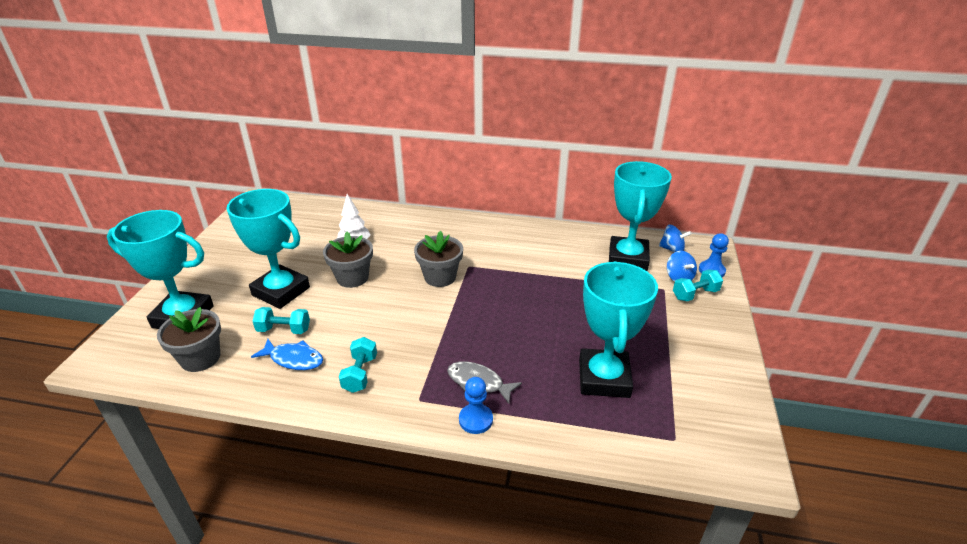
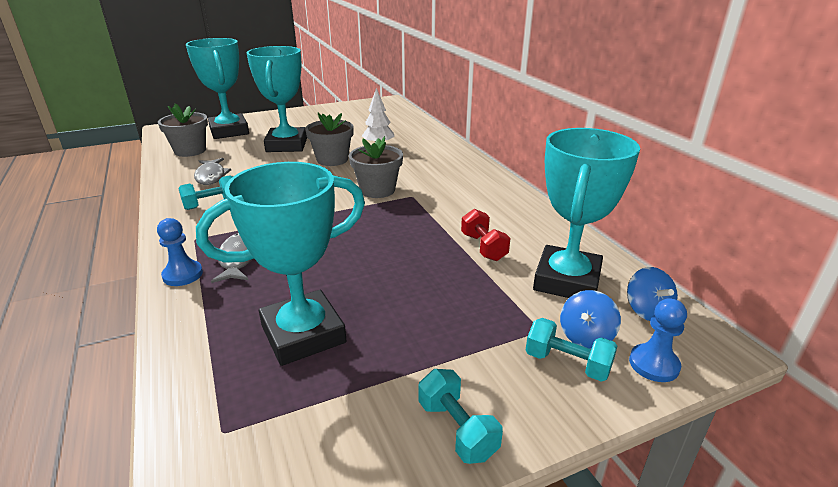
camera: 55 degrees right, 5 degrees down
blue fish [251,339,323,370] -> grey fish [194,158,231,185]
turquoise dumbbell [253,307,310,334] -> turquoise dumbbell moved to [419,369,503,464]
turquoise trophy [609,161,672,271] -> turquoise trophy turned 45 degrees counterclockwise [533,128,640,298]
none -> red dumbbell [461,209,511,261]

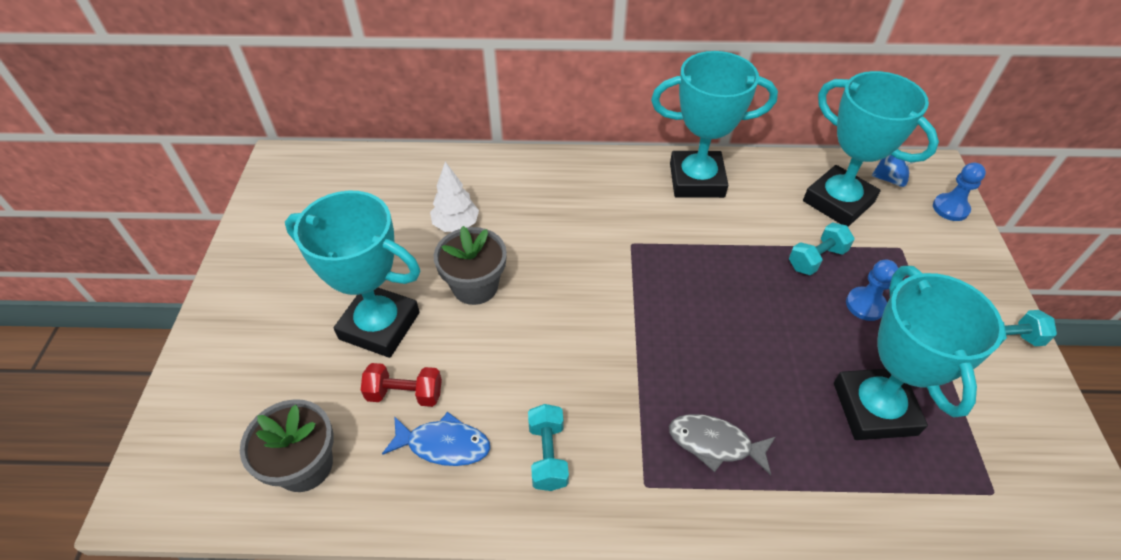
camera: 65 degrees left, 20 degrees up
blue pawn [157,218,203,286] -> blue pawn moved to [846,260,898,321]
turquoise trophy [186,38,249,139] -> turquoise trophy moved to [651,51,778,198]
grey fish [194,158,231,185] -> blue fish [382,412,490,466]
grey flower pot [349,136,403,198] -> none
red dumbbell [461,209,511,261] -> red dumbbell moved to [361,363,442,407]
turquoise dumbbell [526,318,618,382] -> turquoise dumbbell moved to [789,222,855,275]
blue spinning top [560,290,621,349] -> none

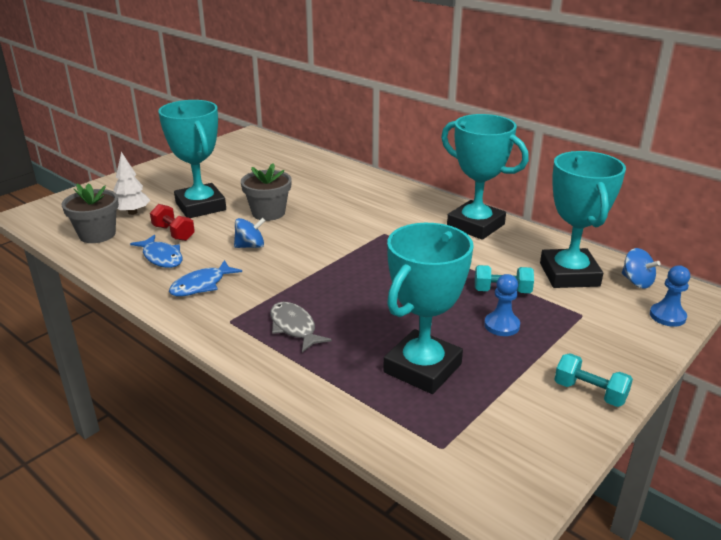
camera: 40 degrees right, 20 degrees down
white tree [430,162,479,232] -> white tree moved to [113,152,150,215]
turquoise dumbbell [528,404,569,491] -> blue fish [169,260,242,296]
none -> blue spinning top [234,218,265,248]

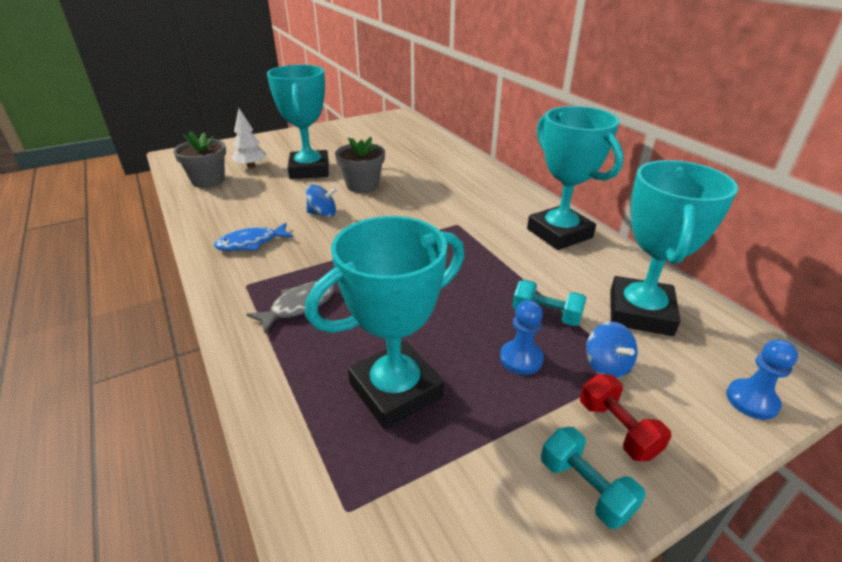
camera: 20 degrees right, 5 degrees up
blue fish [130,235,183,268] -> none
red dumbbell [150,204,195,241] -> red dumbbell moved to [580,373,671,461]
grey fish [270,302,332,352] -> grey fish turned 60 degrees clockwise [246,281,335,333]
blue spinning top [622,248,661,288] -> blue spinning top moved to [586,321,638,379]

